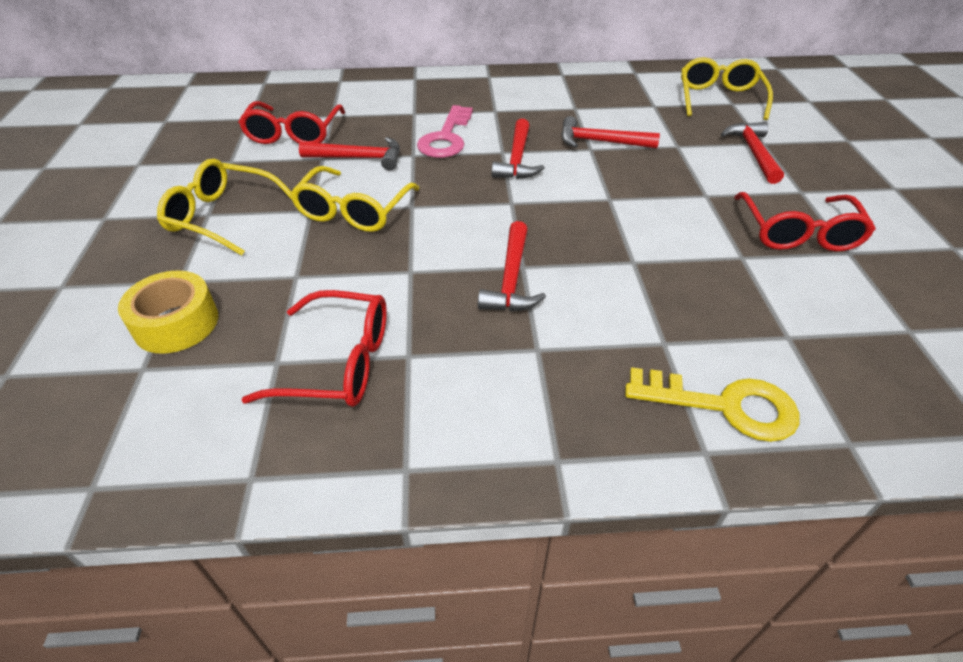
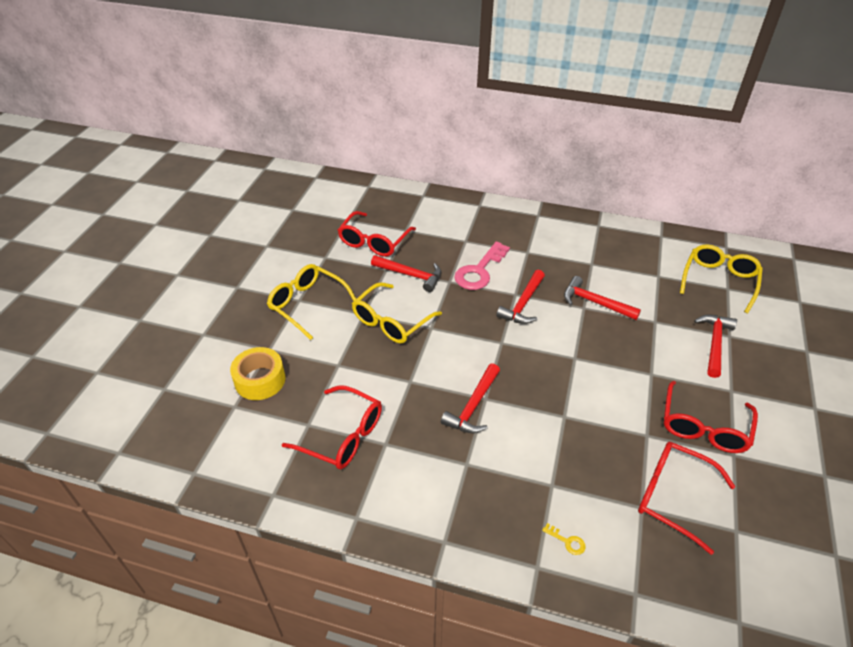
camera: 20 degrees right, 0 degrees up
yellow key [625,367,799,442] -> yellow key [542,523,586,555], size x0.40
none -> red glasses [638,442,735,555]

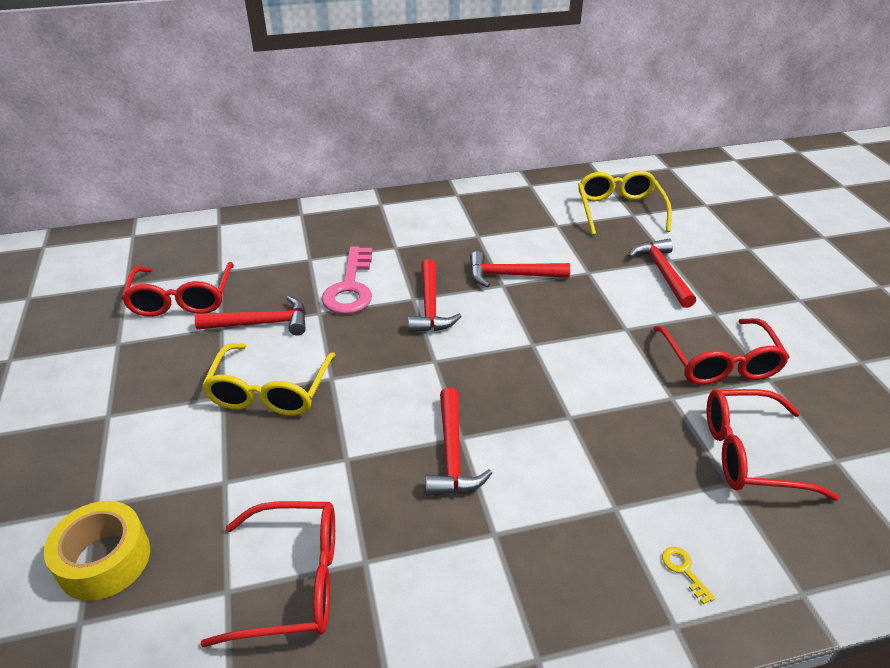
camera: 30 degrees left, 5 degrees down
yellow glasses [267,264,356,340] -> none
yellow key [542,523,586,555] -> yellow key turned 120 degrees counterclockwise [662,547,716,605]

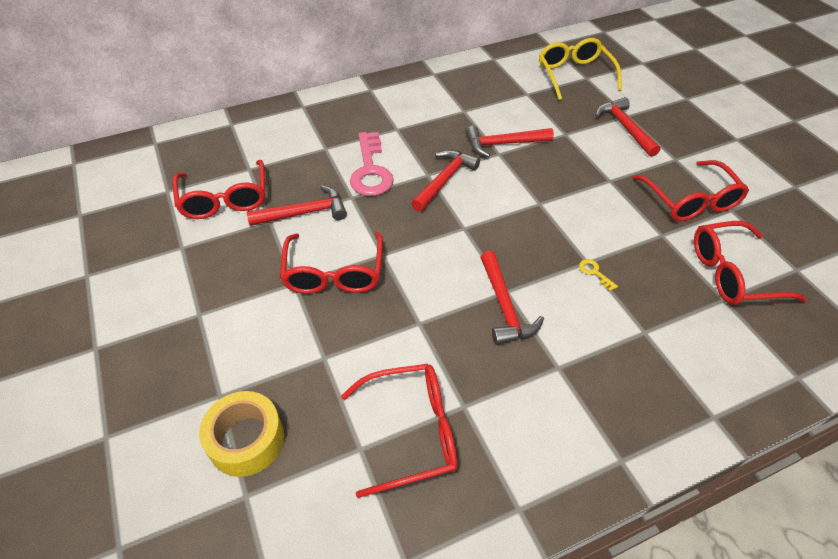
camera: 10 degrees left, 10 degrees up
yellow glasses [202,343,335,416] -> red glasses [280,232,383,294]
red hammer [408,259,462,333] -> red hammer turned 135 degrees counterclockwise [411,150,480,212]
yellow key [662,547,716,605] -> yellow key moved to [579,259,618,291]

